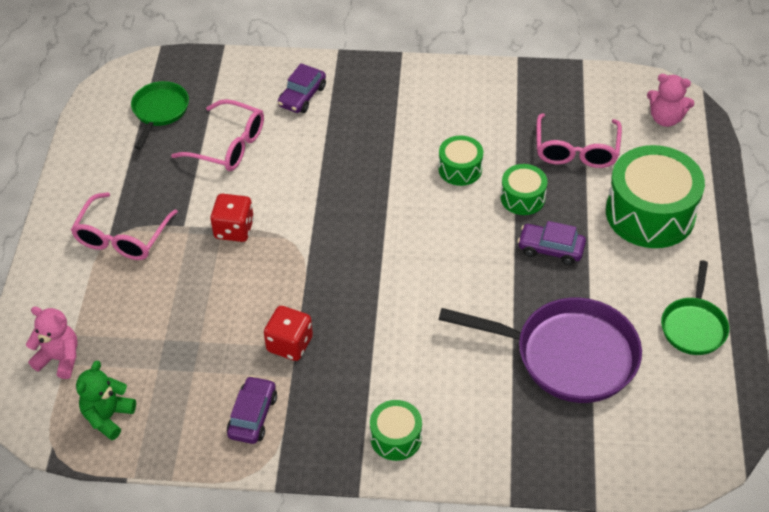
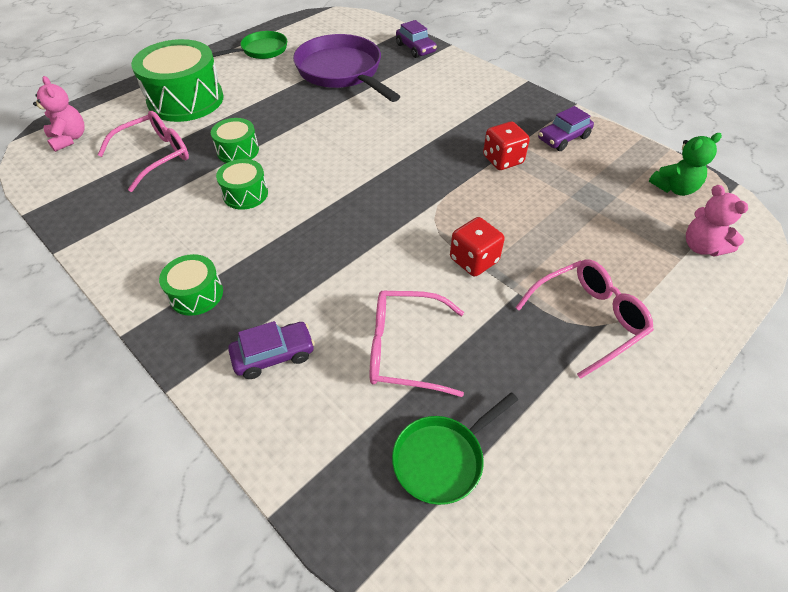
camera: 140 degrees left, 0 degrees up
pink glasses [171,99,264,171] -> pink glasses turned 60 degrees counterclockwise [370,291,464,397]
green drum [370,400,422,461] -> green drum moved to [159,254,223,316]
purple car [517,221,586,265] -> purple car moved to [396,20,437,58]

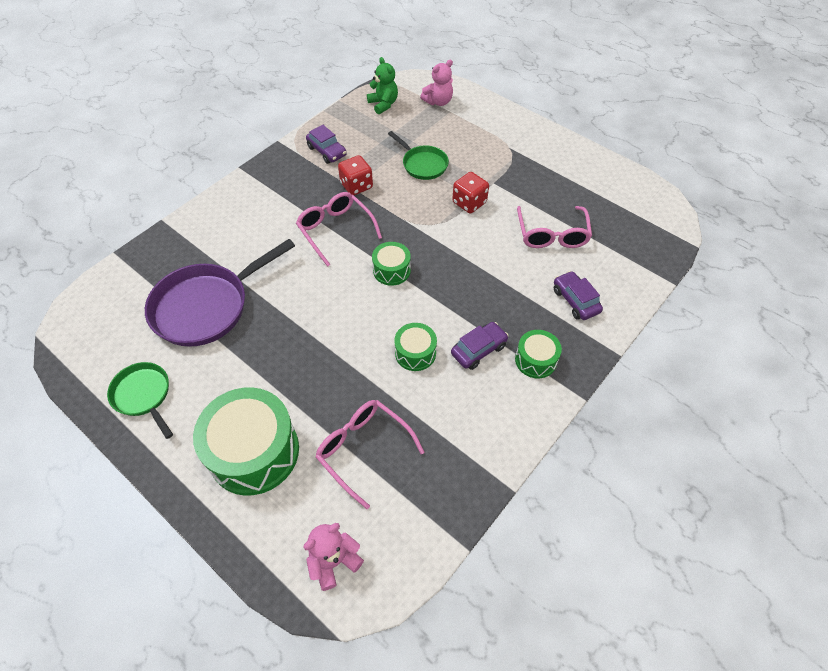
camera: 95 degrees left, 5 degrees up
green drum [211,118,259,163] -> green drum moved to [372,242,411,286]
green pan [392,392,518,505] -> green pan moved to [388,131,449,180]
purple car [396,20,437,58] -> purple car moved to [451,322,509,370]
pink glasses [515,259,654,379] -> pink glasses moved to [296,192,382,267]

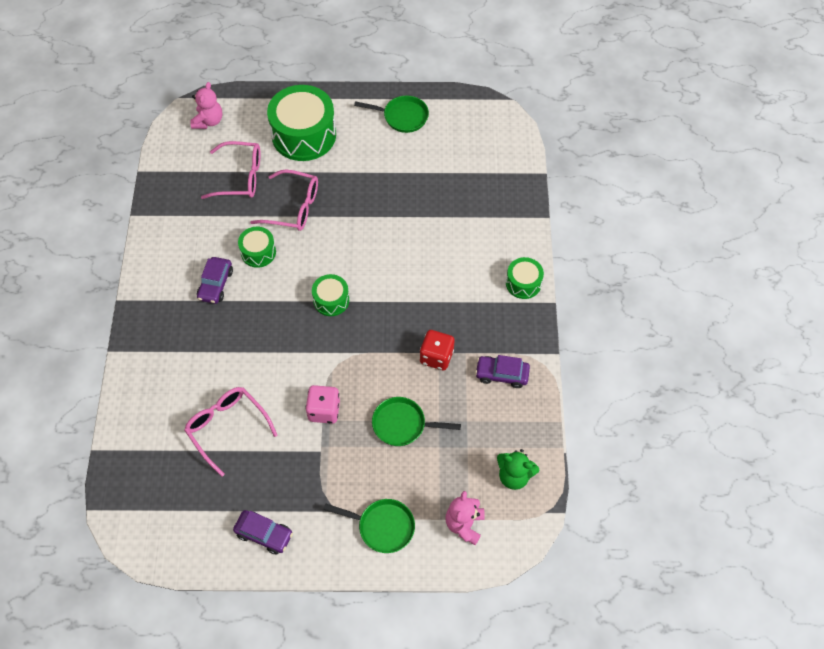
camera: 140 degrees right, 5 degrees up
purple pan [145,239,295,347] -> none
pink glasses [296,192,382,267] -> pink glasses moved to [250,170,318,231]
red dice [452,172,489,213] -> pink dice [305,385,340,424]
green drum [515,330,562,378] -> green drum moved to [506,257,544,299]
purple car [554,271,603,320] -> purple car moved to [233,510,293,554]
none -> green pan [323,499,415,553]

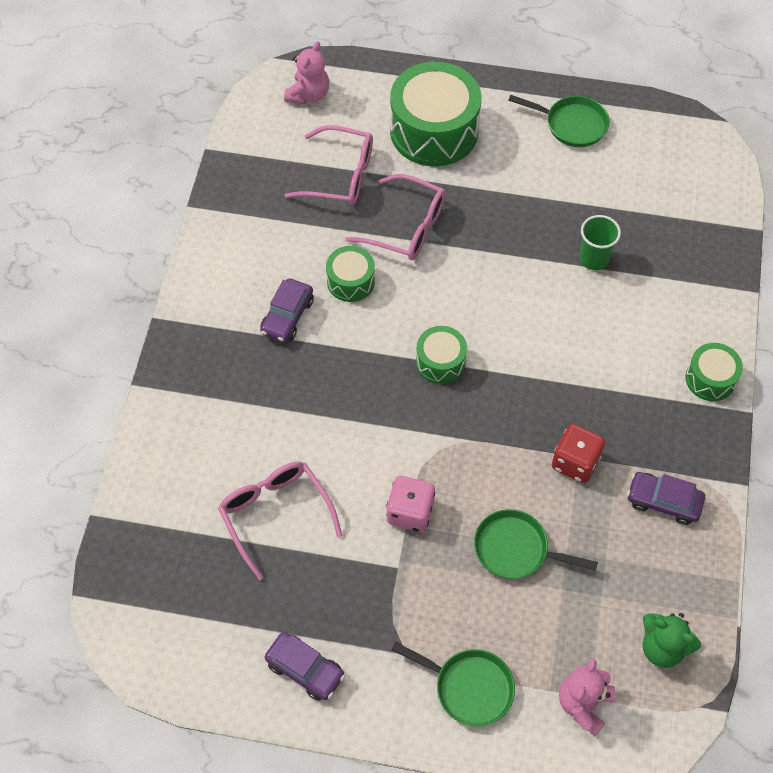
camera: 10 degrees right, 0 degrees up
none -> green cup [579,215,621,270]

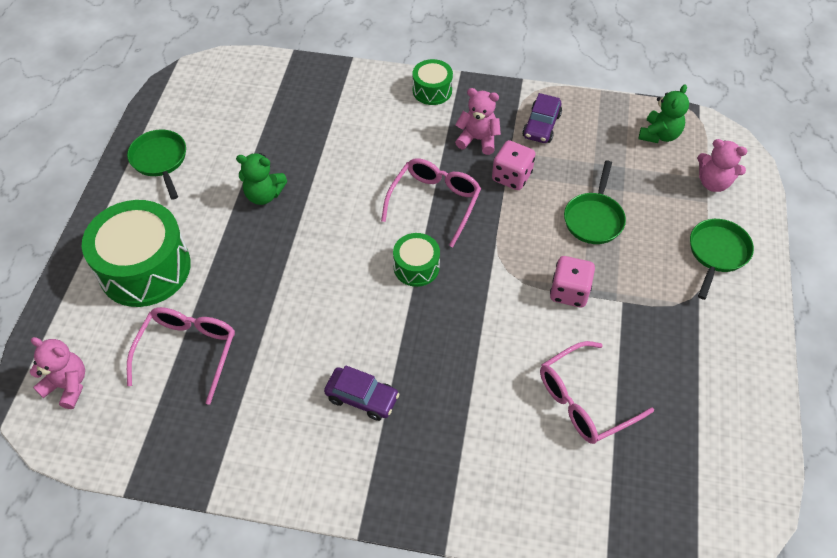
camera: 90 degrees left, 5 degrees down
purple car [265,632,345,701] -> none
green drum [326,246,375,302] -> none
pink glasses [346,174,446,260] -> pink glasses moved to [381,158,481,247]
green pan [508,95,610,147] -> green pan turned 45 degrees counterclockwise [127,130,186,200]
red dice [552,424,605,483] -> pink dice [492,140,535,190]
green cup [579,215,621,270] -> none
none -> green teddy bear [236,153,287,205]
none -> pink teddy bear [455,88,501,155]

